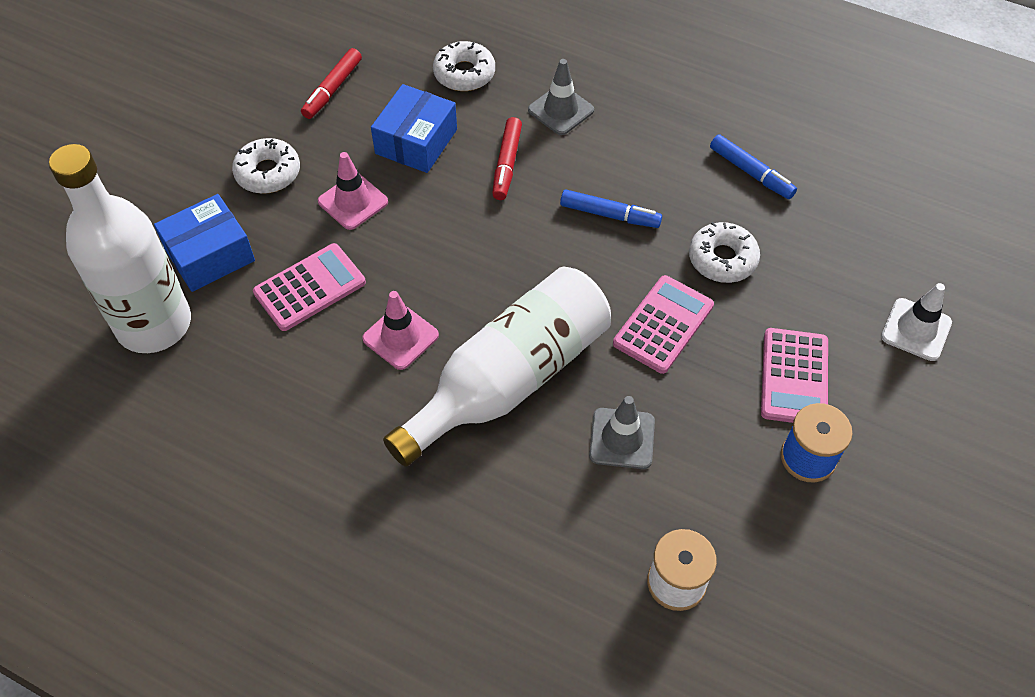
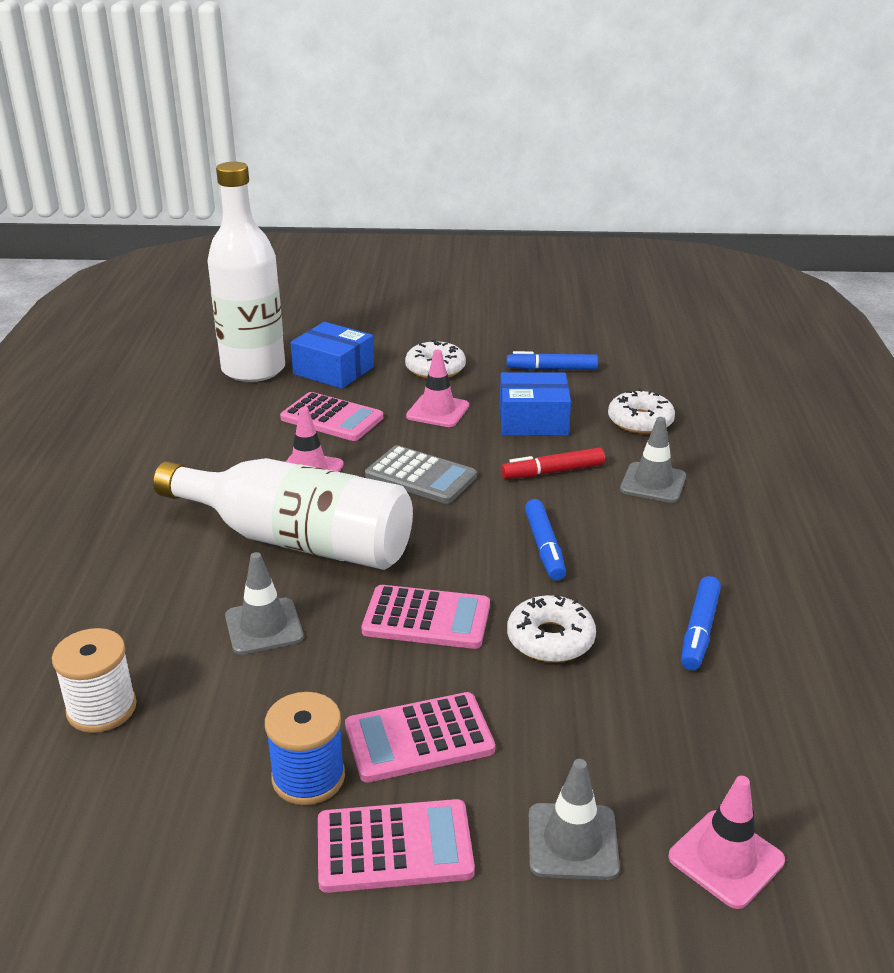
camera: 65 degrees right, 25 degrees down
red marker [301,48,362,119] -> blue marker [507,351,598,370]
white traffic cone [881,283,952,361] -> grey traffic cone [529,759,620,880]
none -> pink calculator [318,799,475,893]
none -> grey calculator [365,445,477,504]
none -> pink traffic cone [668,776,785,909]

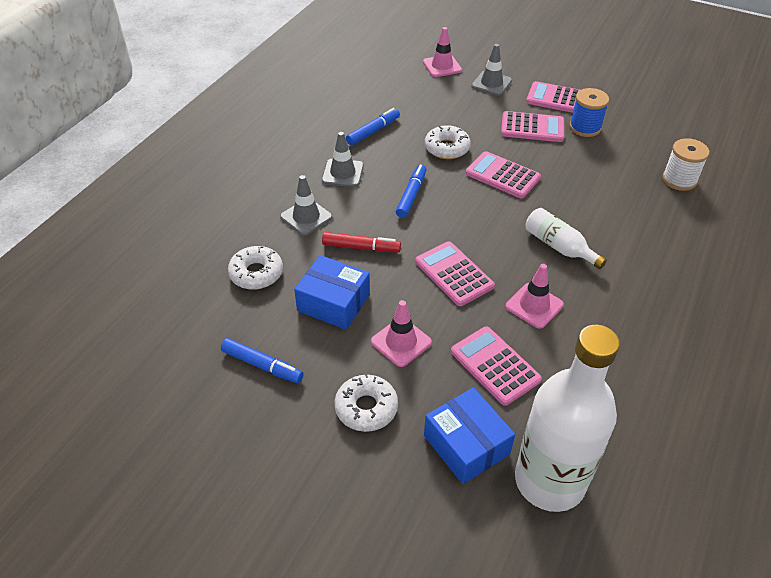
camera: 155 degrees left, 15 degrees up
white bottle [153,458,413,570] -> white bottle [526,208,607,269], size x0.49
grey traffic cone [225,552,304,655] -> grey traffic cone moved to [322,132,364,187]
grey calculator [365,445,477,504] -> pink calculator [415,241,495,306]

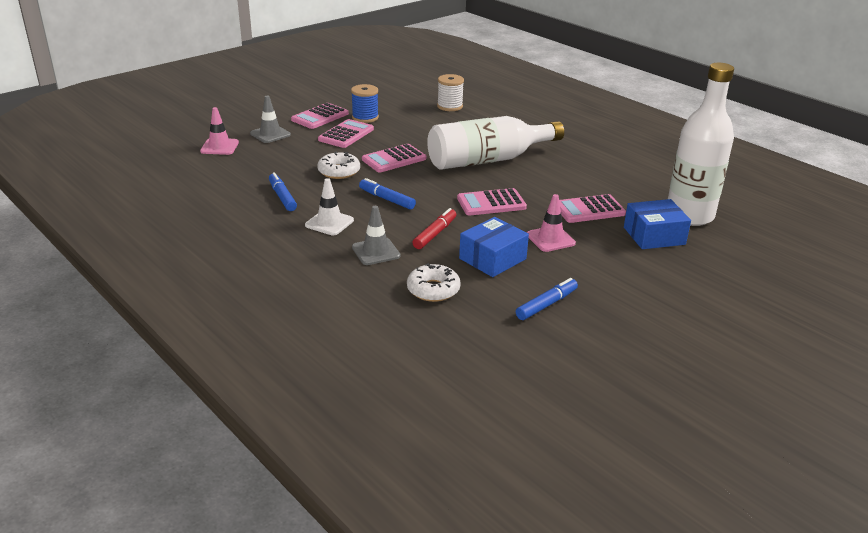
camera: 70 degrees left, 15 degrees down
grey traffic cone [322,132,364,187] -> white traffic cone [305,178,354,235]
white donut [335,373,398,432] -> none
pink traffic cone [505,264,564,329] -> none
white bottle [526,208,607,269] -> white bottle [427,116,564,170], size x2.04

